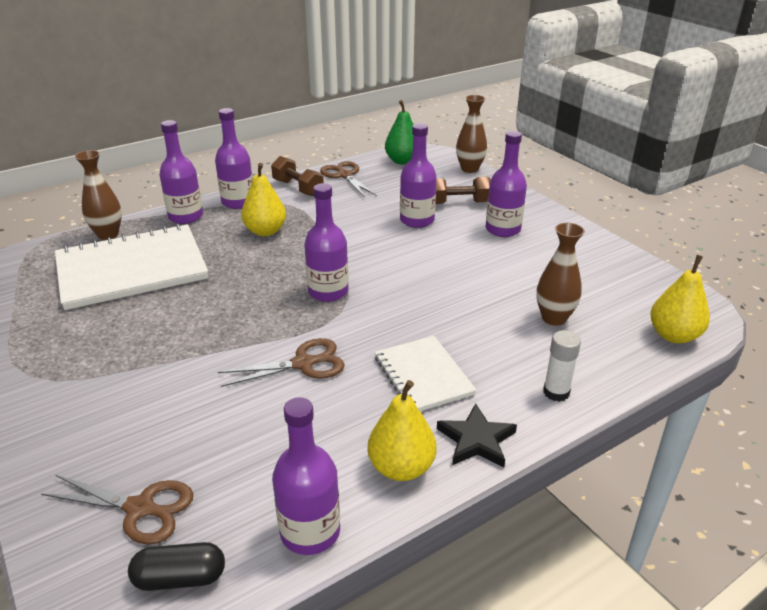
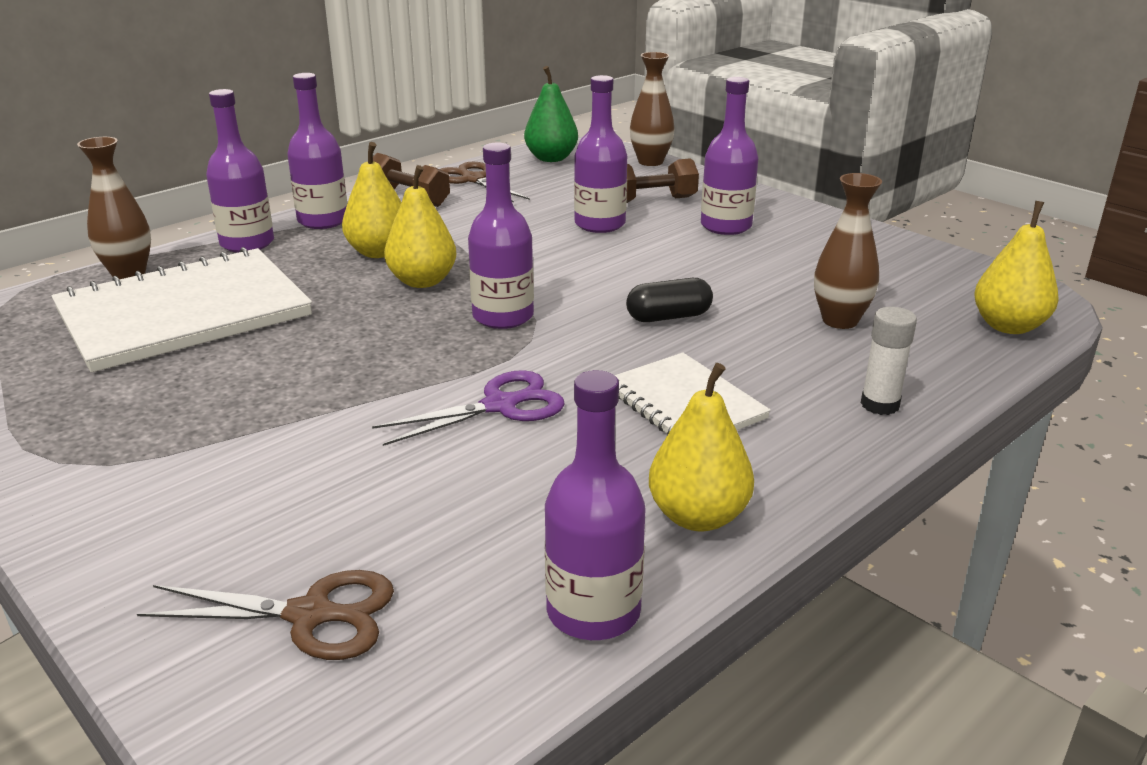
camera: 10 degrees left, 5 degrees down
black capsule [128,542,225,591] -> black capsule moved to [626,278,713,322]
brown scissors [218,338,345,387] -> purple scissors [372,370,565,446]
black star [437,403,517,468] -> none
none -> yellow pear [384,165,456,288]

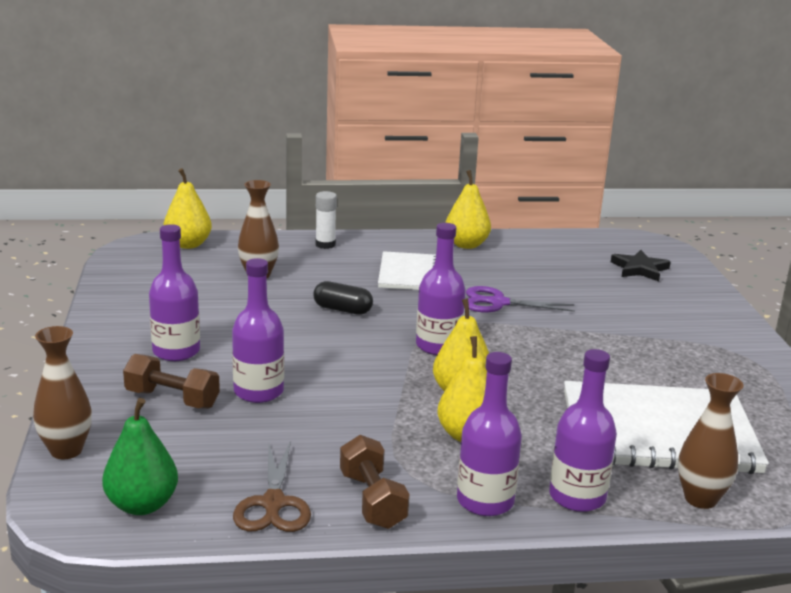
camera: 145 degrees left, 5 degrees down
brown scissors [137,570,394,660] -> black star [611,250,671,281]
purple bottle [545,370,645,640] -> none

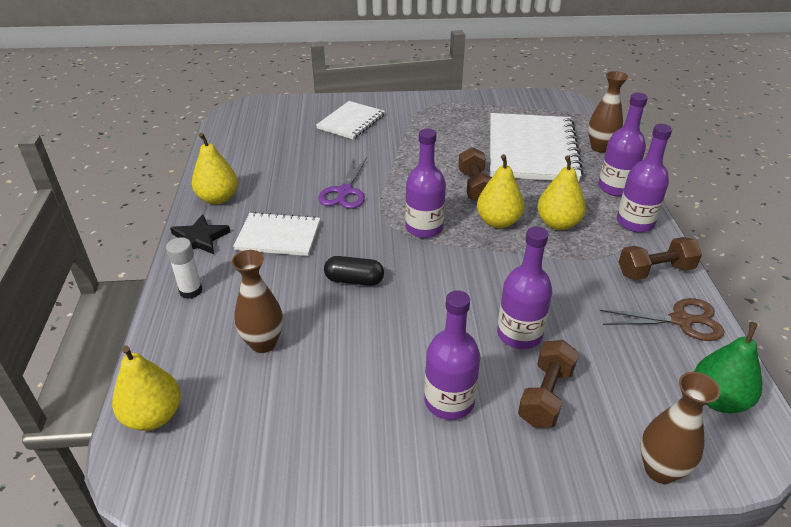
camera: 85 degrees left, 15 degrees up
black capsule [313,281,373,315] -> black capsule turned 75 degrees clockwise [324,256,384,286]
black star [611,250,671,281] -> black star moved to [170,214,230,254]
none -> white notebook [316,101,385,140]
none -> brown dumbbell [458,147,492,202]

